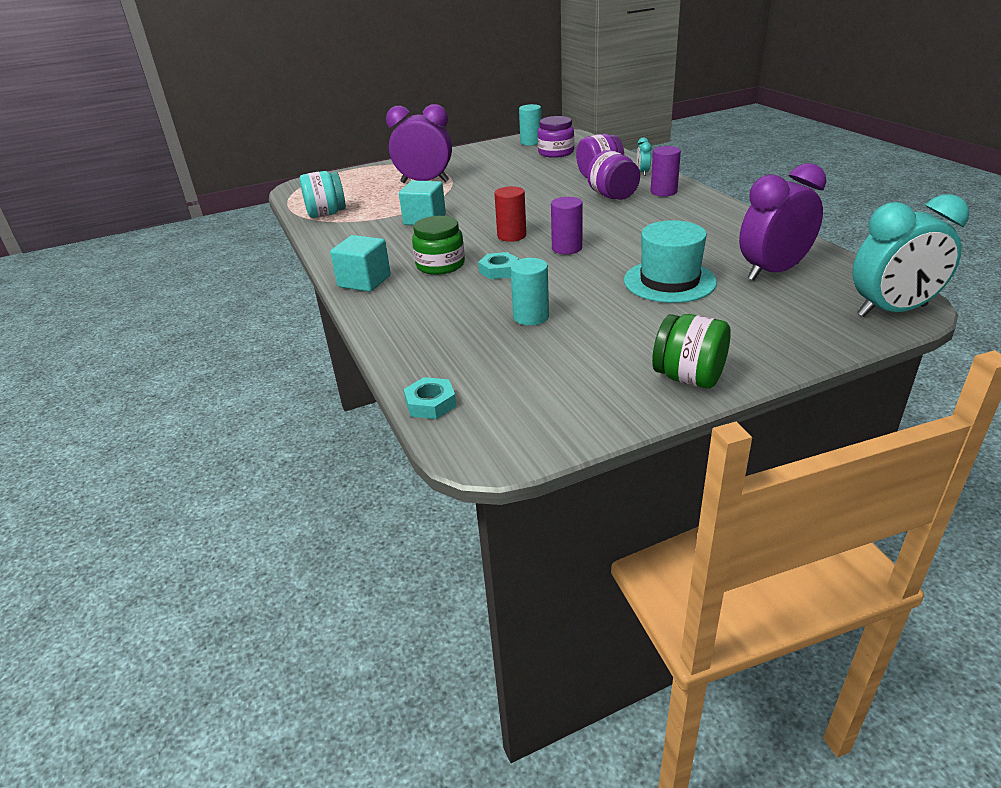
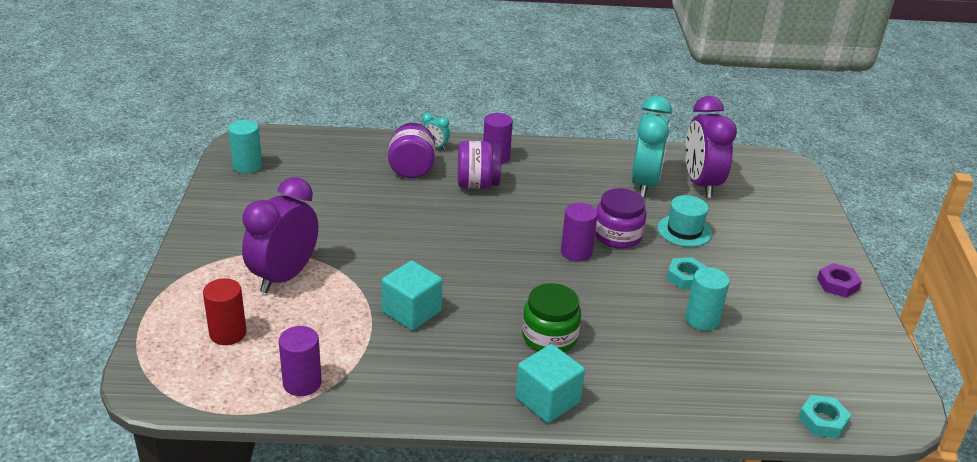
camera: 70 degrees left, 0 degrees up
turquoise jar [300,171,346,218] -> purple cylinder [279,326,322,396]
turquoise nut [478,252,519,279] -> turquoise nut moved to [667,257,707,290]
red cylinder [494,186,526,242] -> red cylinder moved to [203,278,246,345]
purple jar [538,116,574,158] -> purple jar moved to [595,188,647,249]
turquoise hat [624,220,717,303] -> turquoise hat [658,195,712,247], size x0.66
green jar [652,314,731,389] -> purple nut [817,263,862,298]
turquoise clock [852,194,969,317] -> turquoise clock moved to [631,96,672,198]

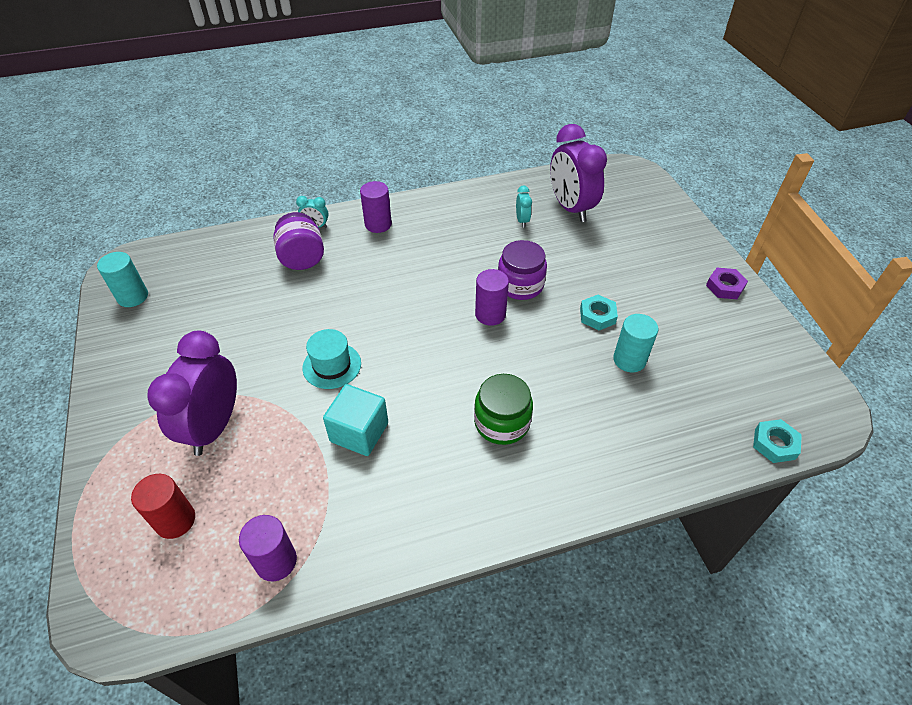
camera: 15 degrees left, 15 degrees up
purple jar [458,141,501,189] -> none
turquoise cube [515,344,585,423] -> none
turquoise clock [631,96,672,198] -> turquoise clock [516,186,532,227], size x0.43
turquoise hat [658,195,712,247] -> turquoise hat moved to [302,329,361,389]

